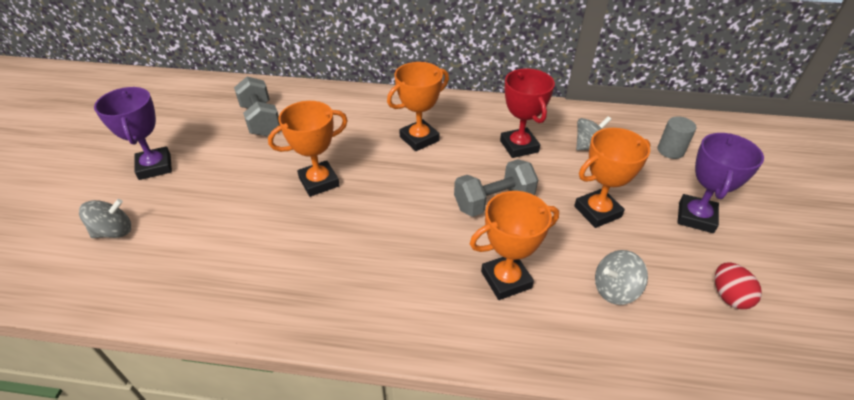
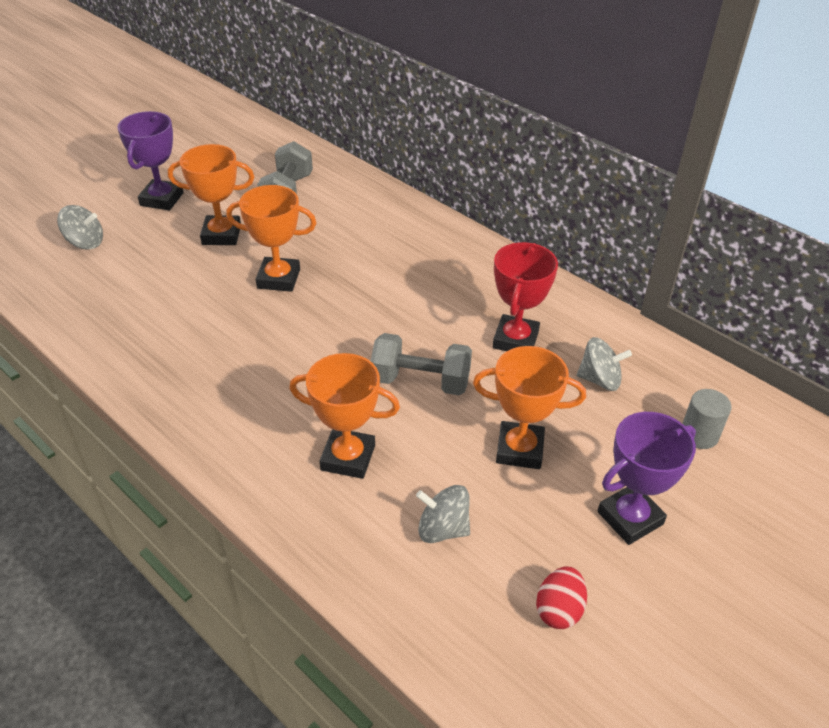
camera: 35 degrees right, 0 degrees up
orange trophy [387,62,449,151] -> orange trophy moved to [168,144,254,245]

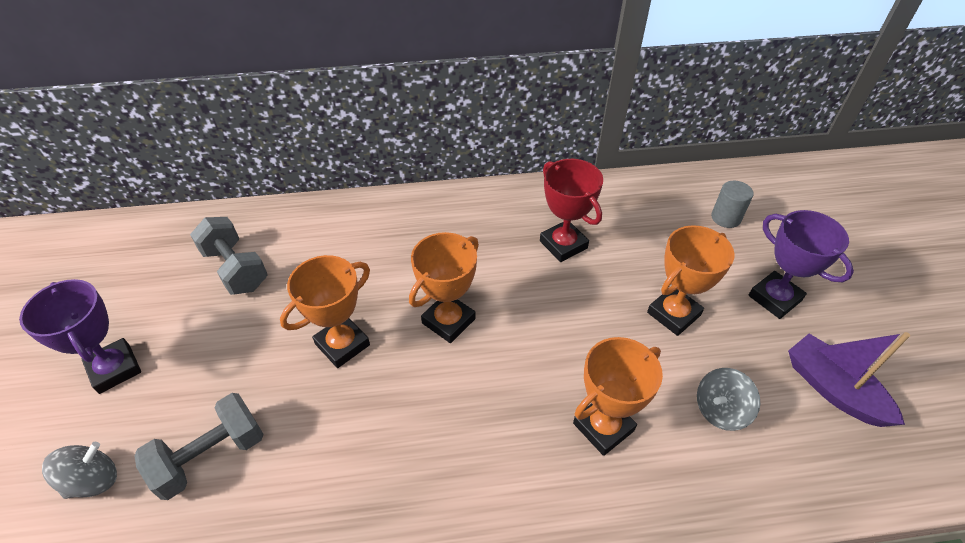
camera: 50 degrees left, 5 degrees up
orange trophy [168,144,254,245] -> orange trophy moved to [409,232,479,343]
grey dumbbell [371,333,472,395] -> grey dumbbell moved to [134,393,264,500]
red egg [536,566,587,629] -> purple boat [788,332,910,427]
grey spinning top [577,337,632,391] -> none
purple trophy [597,412,696,545] -> purple trophy turned 45 degrees counterclockwise [748,210,854,319]

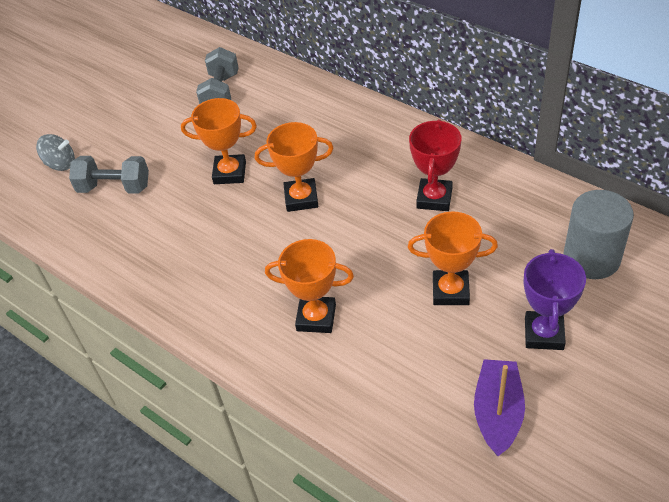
camera: 50 degrees right, 0 degrees up
purple trophy [19,279,141,394] -> none
grey spinning top [697,368,760,431] -> none
grey cylinder [711,181,754,228] -> grey cylinder [564,190,634,279], size x1.84

